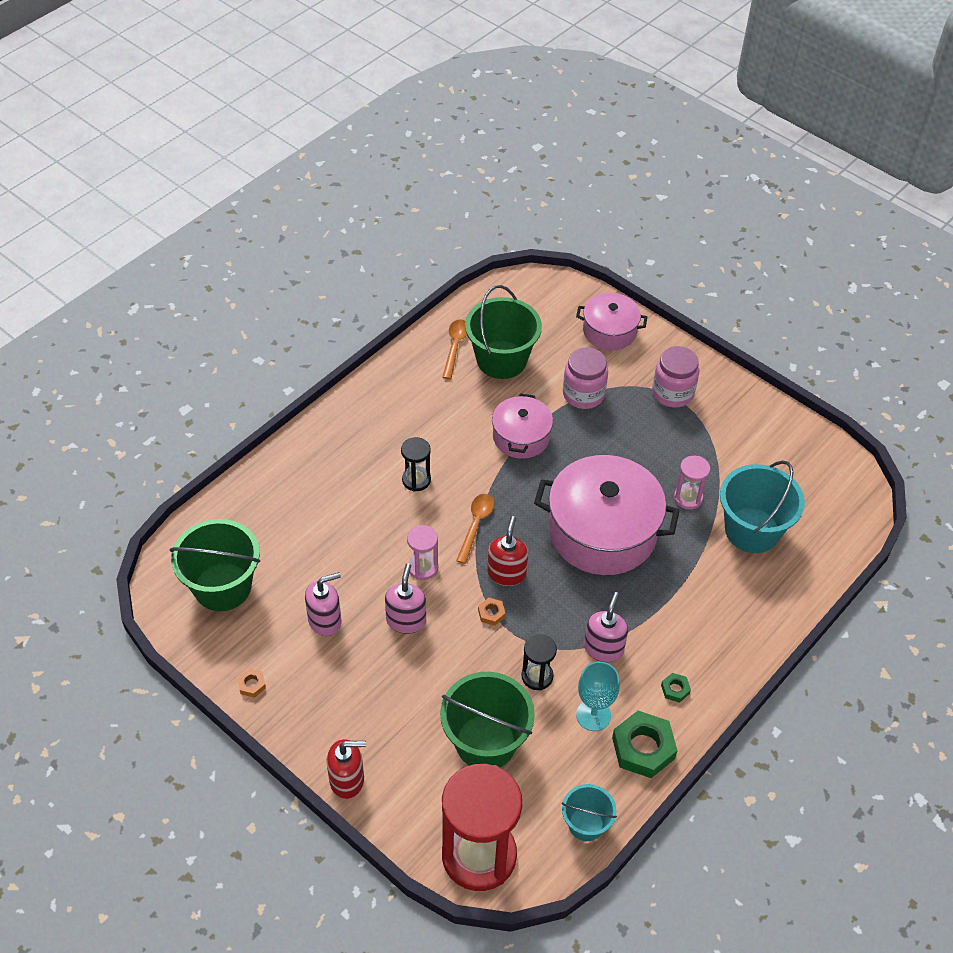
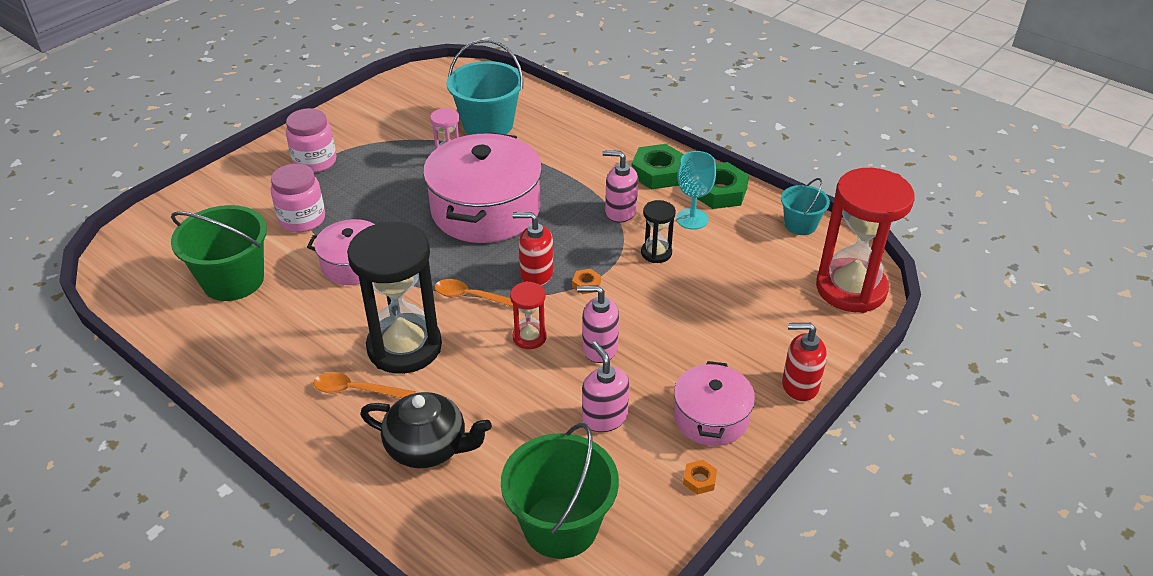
camera: 90 degrees left, 10 degrees down
red soap dispenser [326,739,366,799] -> red soap dispenser turned 75 degrees counterclockwise [782,323,827,402]
black hourglass [401,437,431,492] -> black hourglass [347,222,442,374], size x2.16
pink hourglass [407,525,438,580] -> red hourglass [510,281,547,349]
green bucket [440,672,535,768] -> none
orange spoon [442,319,467,379] -> orange spoon moved to [314,372,416,398]
pink pot [576,293,647,350] -> pink pot moved to [674,361,755,446]
green nut [661,673,691,703] -> green nut [631,144,684,189], size x2.16
none -> black teapot [360,392,492,468]

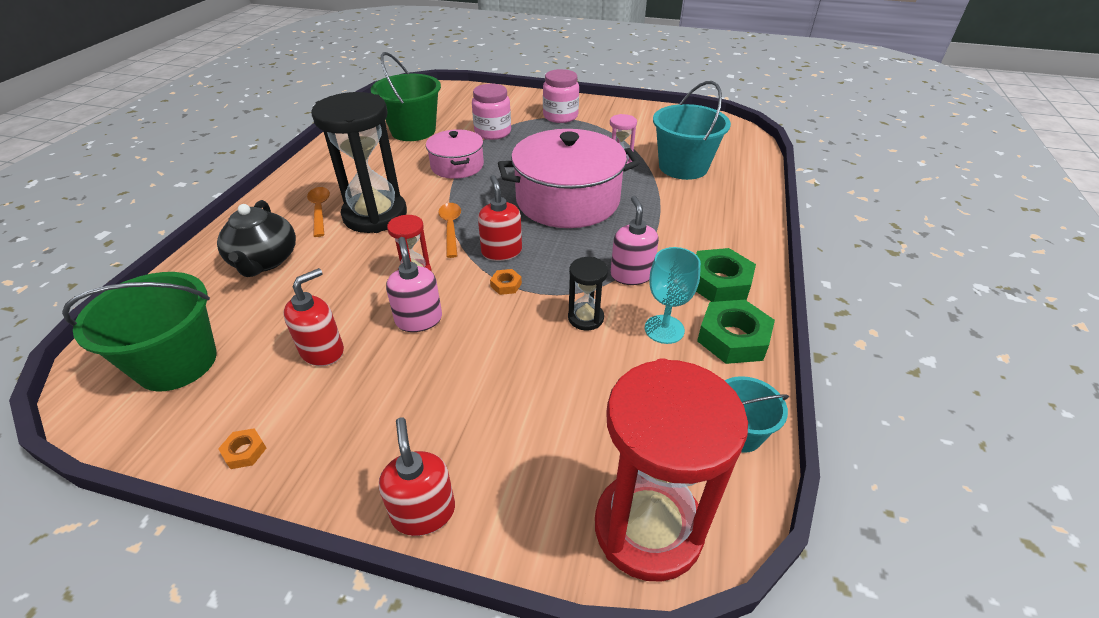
camera: 65 degrees right, 0 degrees up
pink soap dispenser [582,342,629,432] -> red soap dispenser [283,268,344,366]
pink pot [674,361,755,446] -> none

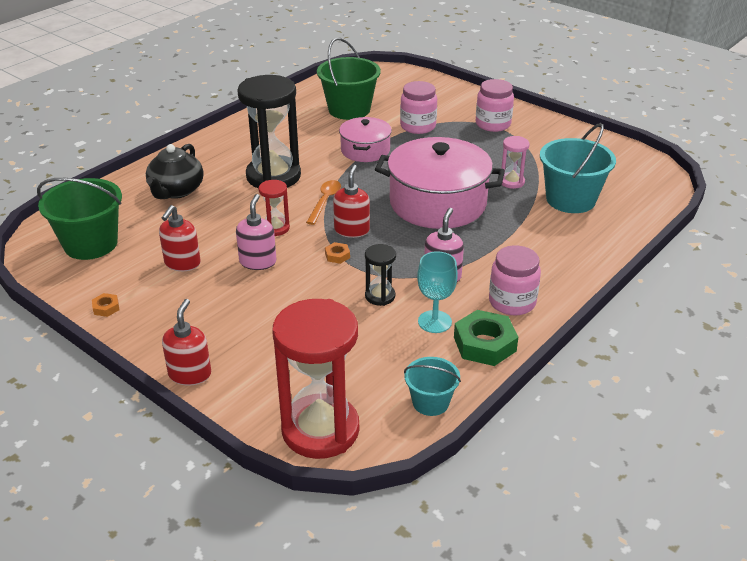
camera: 25 degrees right, 5 degrees down
red soap dispenser [283,268,344,366] -> red soap dispenser turned 135 degrees clockwise [159,205,201,271]
orange spoon [307,187,330,237] -> none
green nut [696,248,756,302] -> pink jar [489,245,541,316]

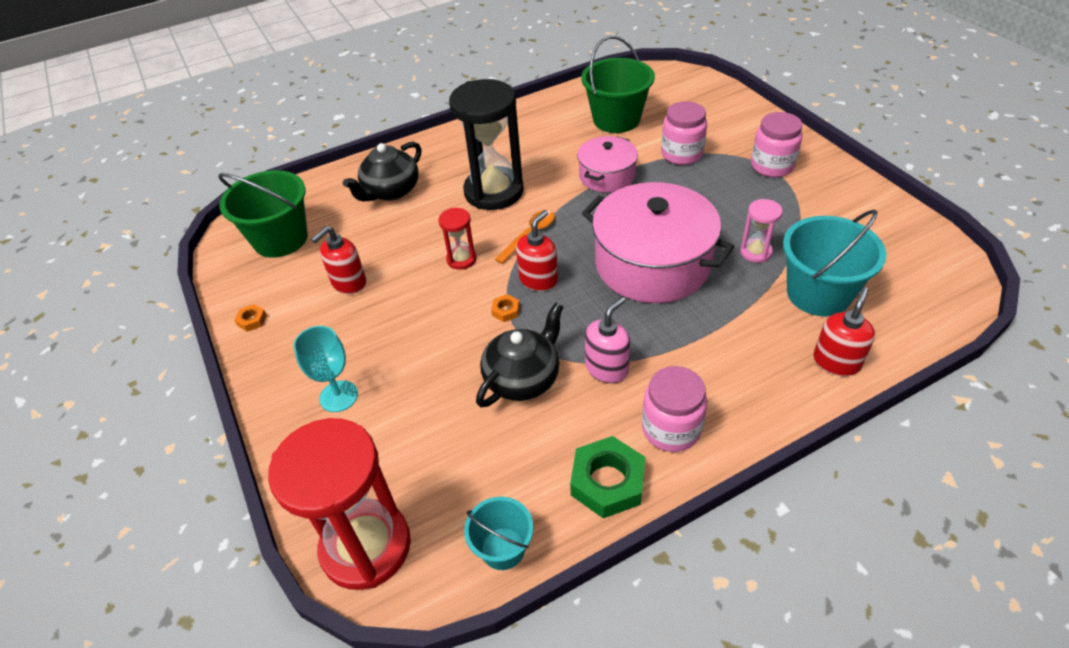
camera: 25 degrees right, 10 degrees up
red soap dispenser [162,299,211,386] -> red soap dispenser moved to [813,287,875,376]
pink soap dispenser [236,194,276,270] -> none
black hourglass [365,244,396,306] -> black teapot [476,302,563,408]
turquoise goblet [417,251,458,333] -> turquoise goblet moved to [293,326,358,412]

